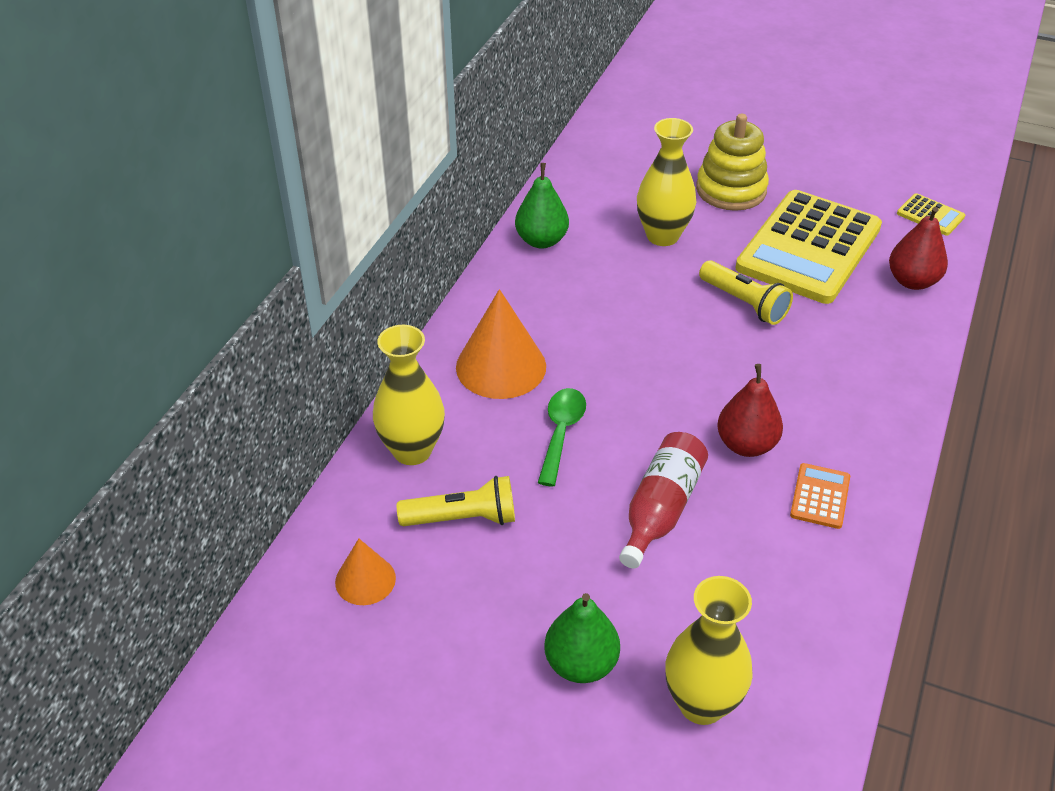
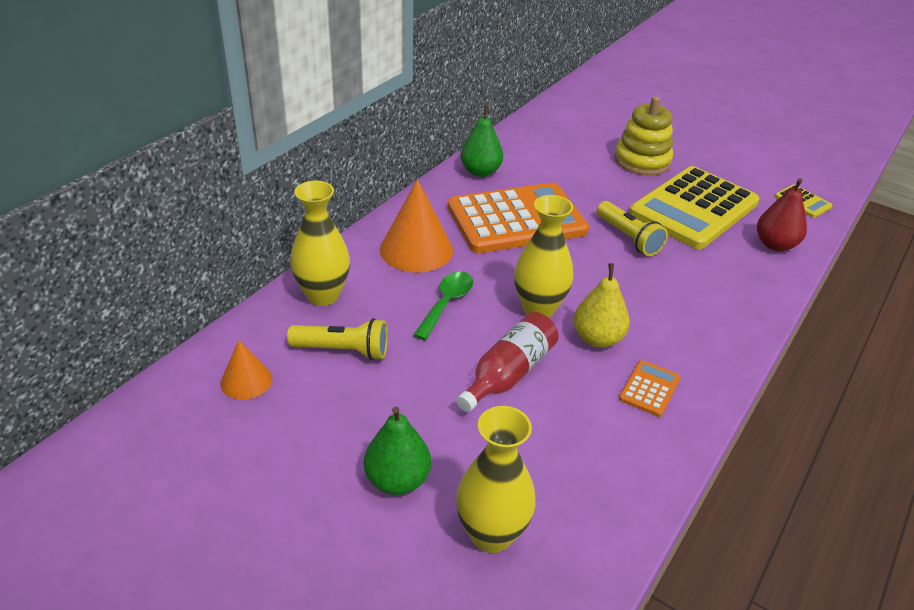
camera: 10 degrees right, 5 degrees down
yellow vase [637,118,696,246] -> yellow vase moved to [514,195,573,317]
red pear [717,364,783,457] -> yellow pear [573,263,630,348]
none -> orange calculator [448,183,589,253]

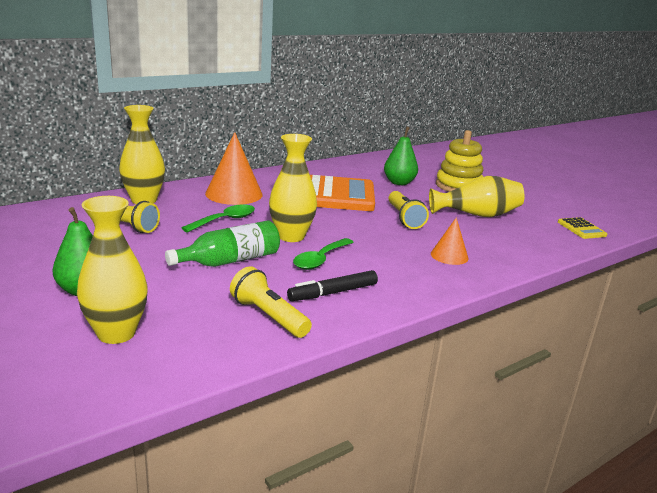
camera: 20 degrees right, 15 degrees down
orange cone [220,340,272,400] -> orange cone moved to [431,217,469,265]
red bottle [456,312,559,412] -> green bottle [165,220,280,267]
green pear [461,105,503,177] -> green pear moved to [384,126,418,185]
yellow pear [573,263,630,348] -> green spoon [293,238,354,270]
orange calculator [619,360,681,417] -> black marker [287,270,378,301]
yellow calculator [629,166,760,249] -> yellow vase [429,176,524,217]
red pear [757,178,807,251] -> none
none -> yellow flashlight [230,266,312,338]

